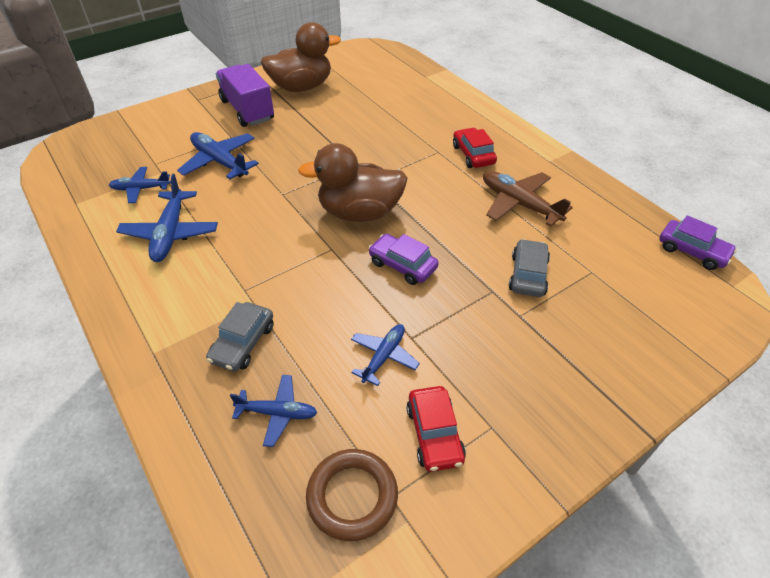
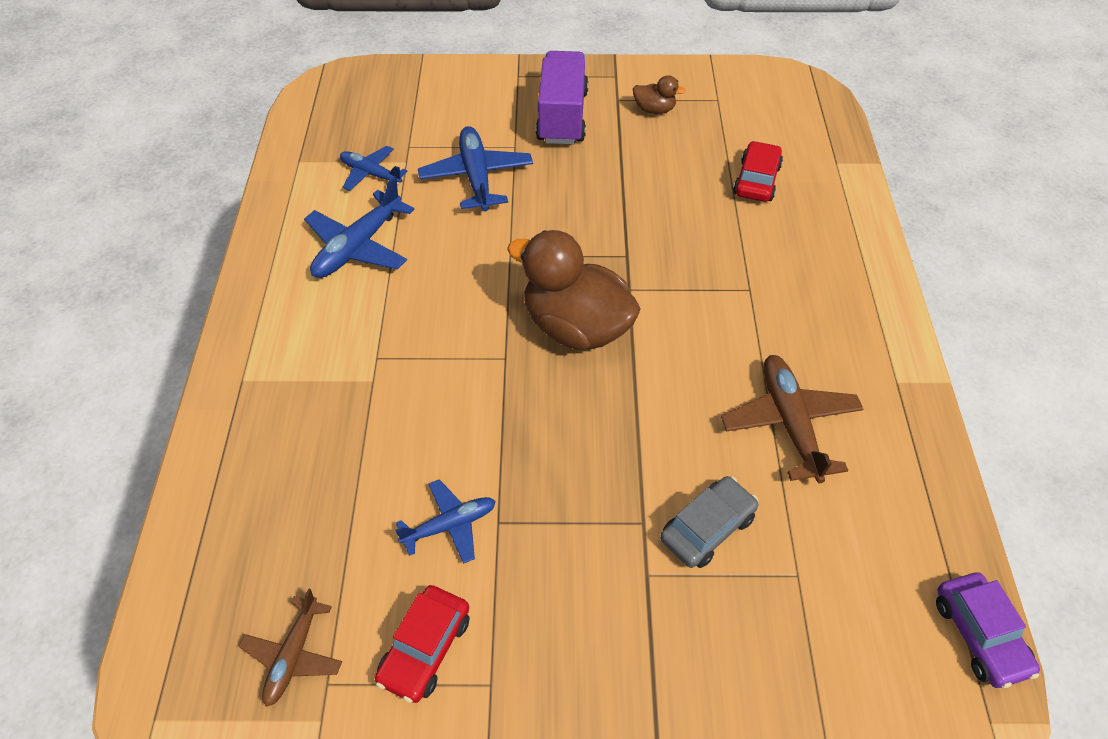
camera: 35 degrees right, 5 degrees up
grey car [206,302,274,372] -> none
blue plane [230,375,317,447] -> none
brown duck [261,22,341,92] -> brown duck [633,75,686,114], size x0.45
brown ring [306,449,398,541] -> brown plane [239,588,342,707]
purple car [368,234,439,285] -> none
red car [453,128,497,168] -> red car moved to [733,141,783,202]

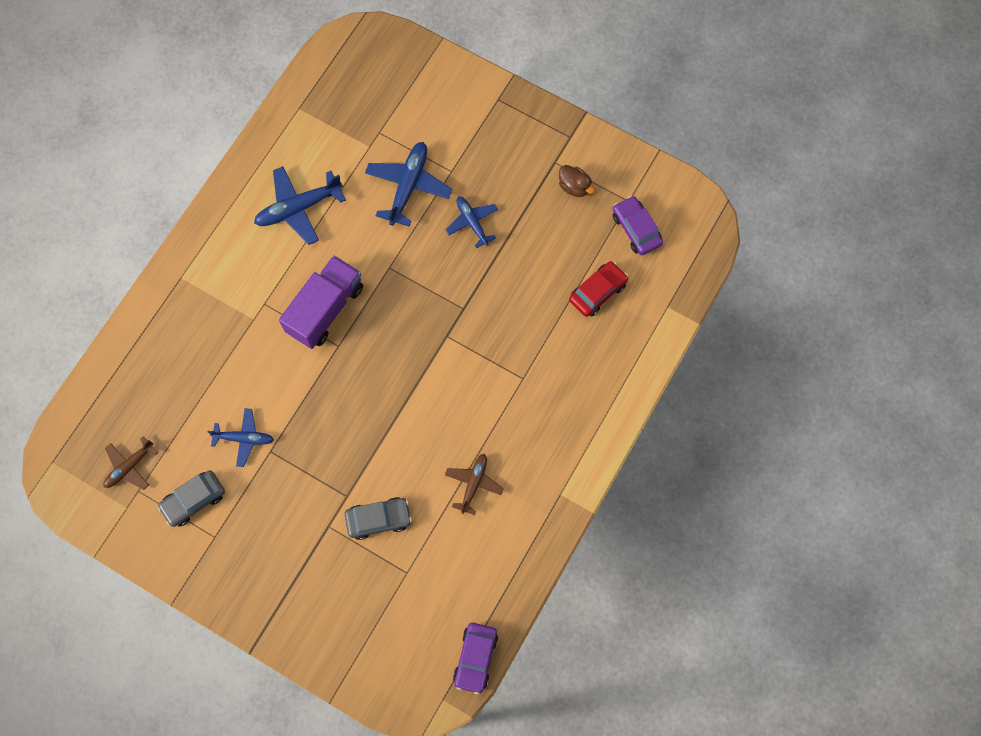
camera: 30 degrees right, 20 degrees up
blue plane [340,146,408,191] -> blue plane moved to [445,197,498,249]
red car [375,585,469,703] -> grey car [157,470,225,527]
brown duck [507,230,641,350] -> none
purple truck [536,51,589,144] -> purple truck moved to [279,255,363,349]
brown plane [721,355,863,483] -> brown plane [445,454,504,515], size x0.63
none -> purple car [613,196,663,255]

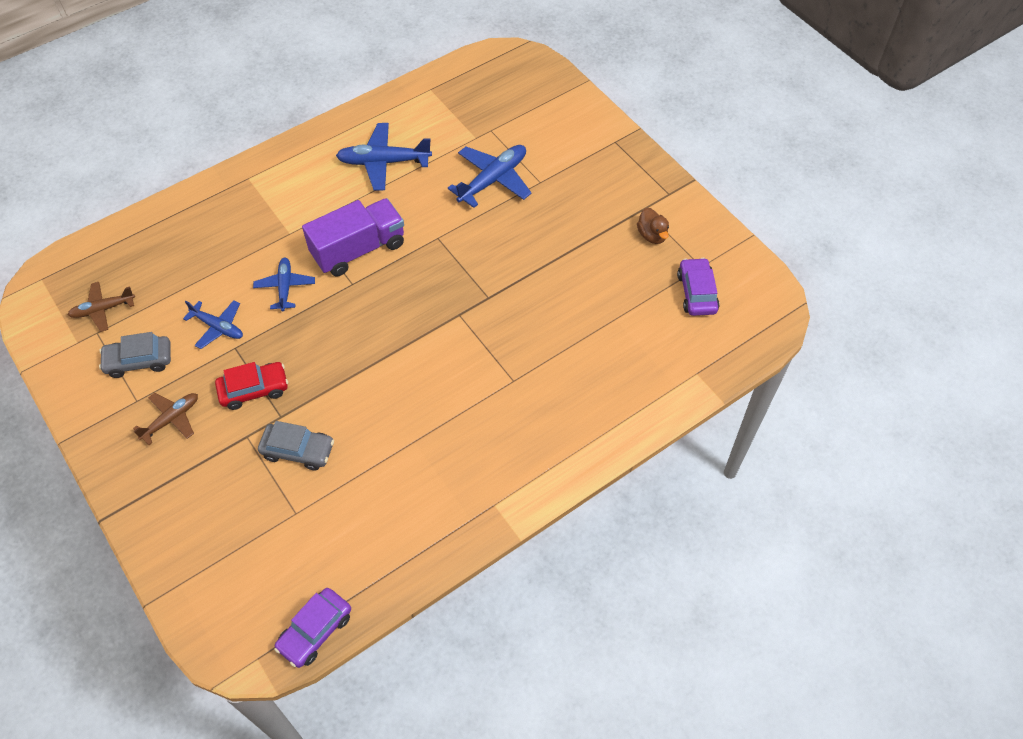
camera: 25 degrees right, 15 degrees down
blue plane [445,197,498,249] -> blue plane moved to [253,258,315,311]
brown plane [445,454,504,515] -> brown plane moved to [133,393,198,445]
red car [569,261,628,317] -> red car moved to [215,362,288,410]

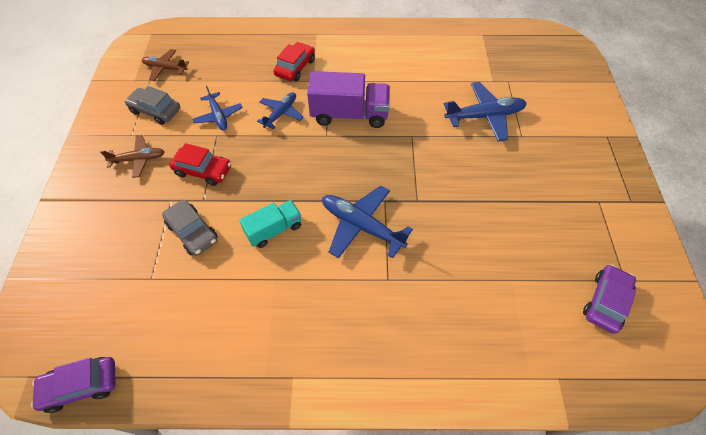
camera: 35 degrees right, 0 degrees up
blue plane [336,123,432,191] -> blue plane moved to [322,186,413,259]
brown duck [637,208,669,244] -> none
none -> turquoise truck [239,200,301,248]
none -> red car [273,42,315,82]

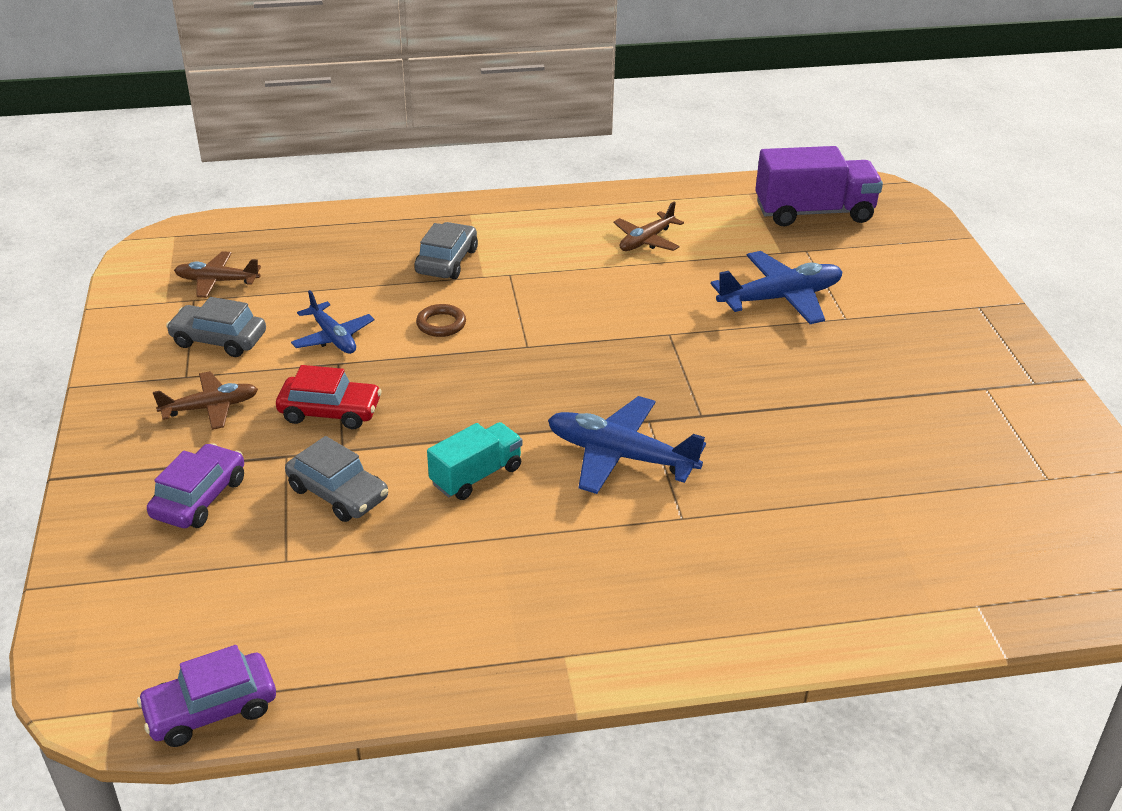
camera: 10 degrees left, 20 degrees down
blue plane [257,92,304,130] -> brown ring [416,304,466,337]
red car [273,42,315,82] -> grey car [415,222,478,279]
purple truck [307,71,390,128] -> purple truck moved to [755,146,883,227]
purple car [583,264,636,334] -> purple car moved to [147,443,244,528]
none -> brown plane [613,201,684,251]

